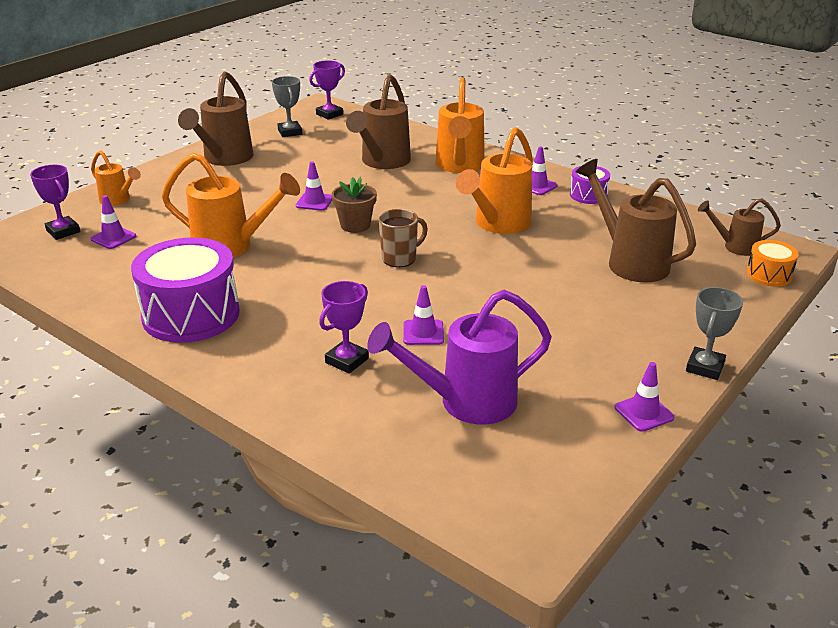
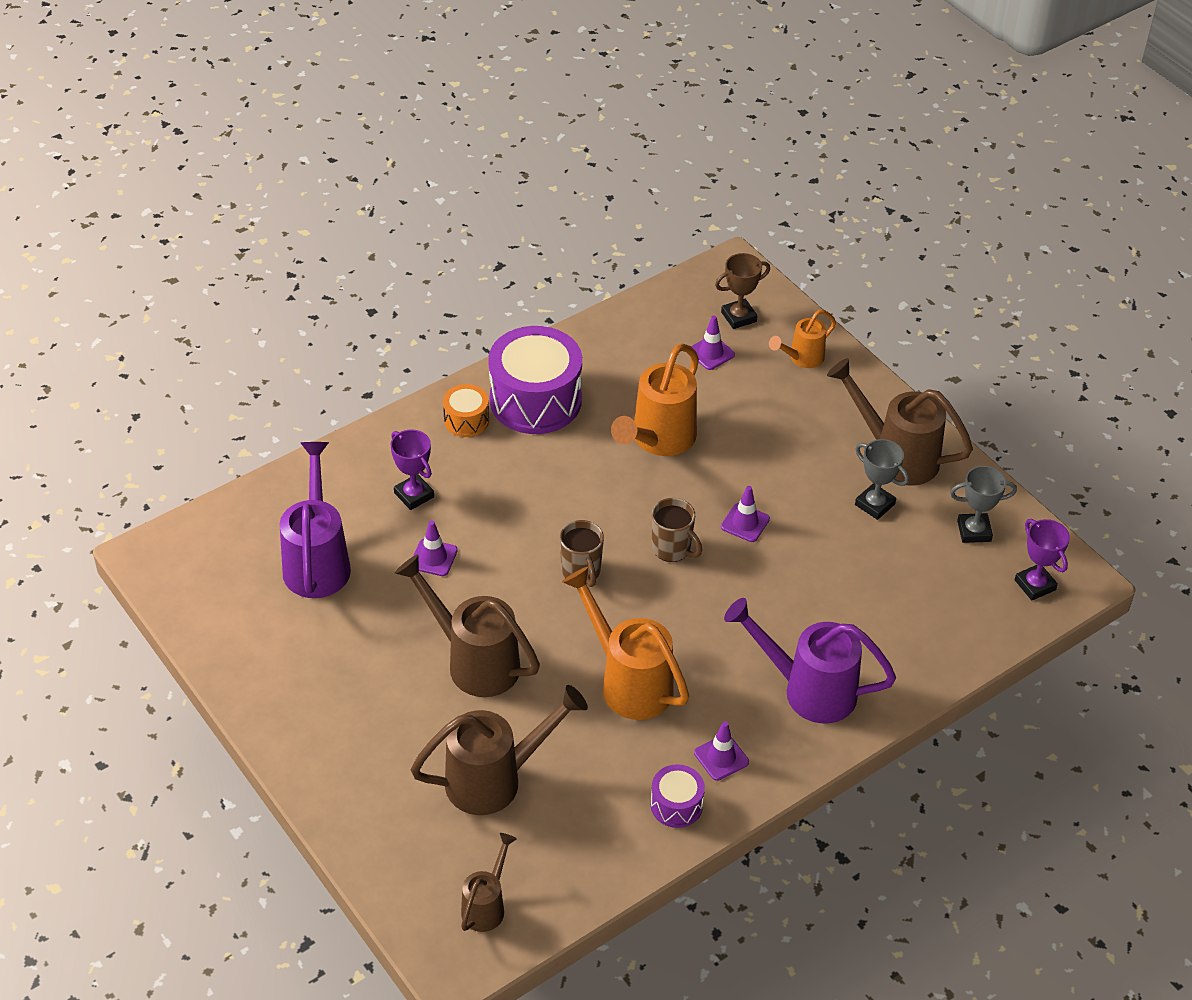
camera: 105 degrees right, 15 degrees up
purple trophy [30,165,80,240] -> brown trophy [715,253,770,329]
brown flower pot [332,177,377,233] -> brown mug [652,498,702,562]
brown watering can [346,74,411,169] -> brown watering can moved to [395,554,540,697]
orange watering can [435,77,485,173] -> purple watering can [724,598,896,723]
purple traffic cone [615,362,674,432] -> none
grey trophy [686,287,743,380] -> grey trophy moved to [855,439,909,520]
orange drum [746,240,799,287] -> orange drum moved to [443,384,489,437]

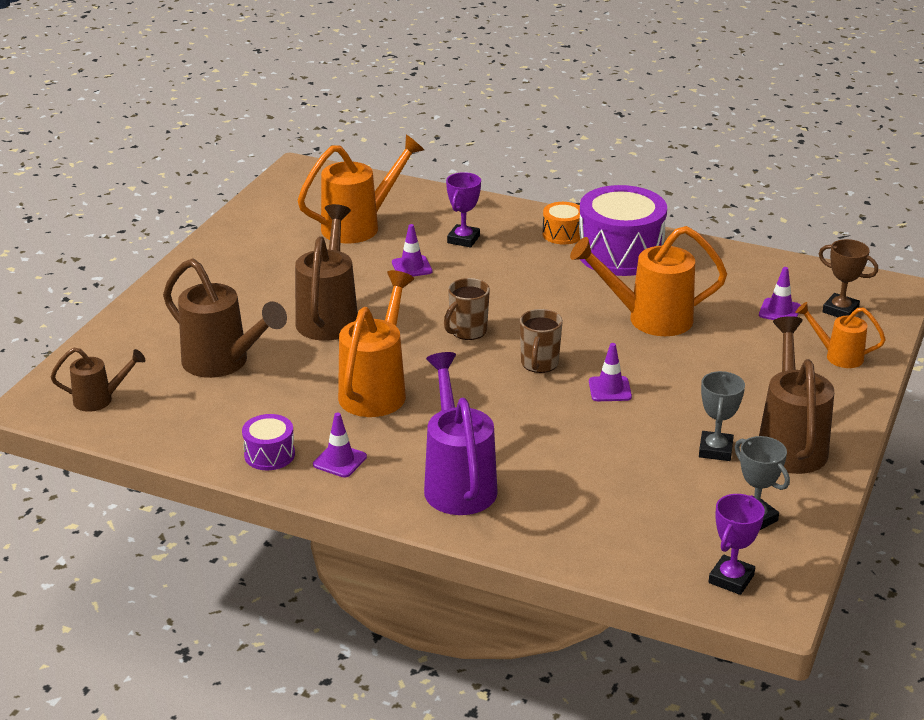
camera: 60 degrees right, 15 degrees down
purple watering can [280,442,351,598] -> orange watering can [298,135,424,243]

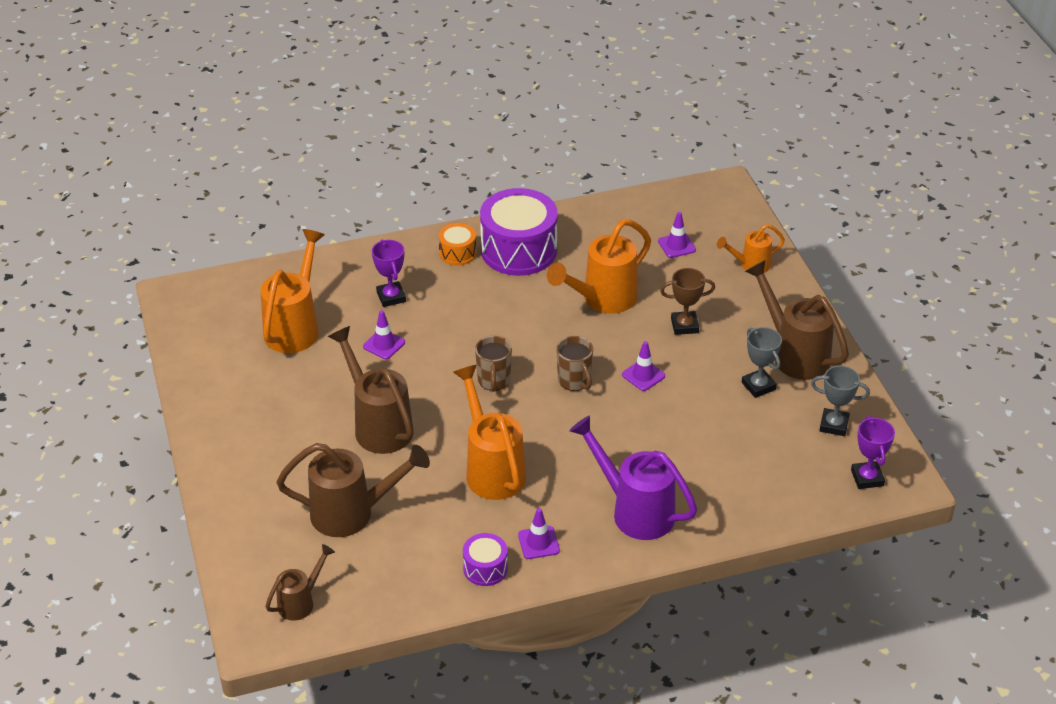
camera: 40 degrees left, 10 degrees up
brown trophy [819,239,878,317] -> brown trophy moved to [660,268,715,335]

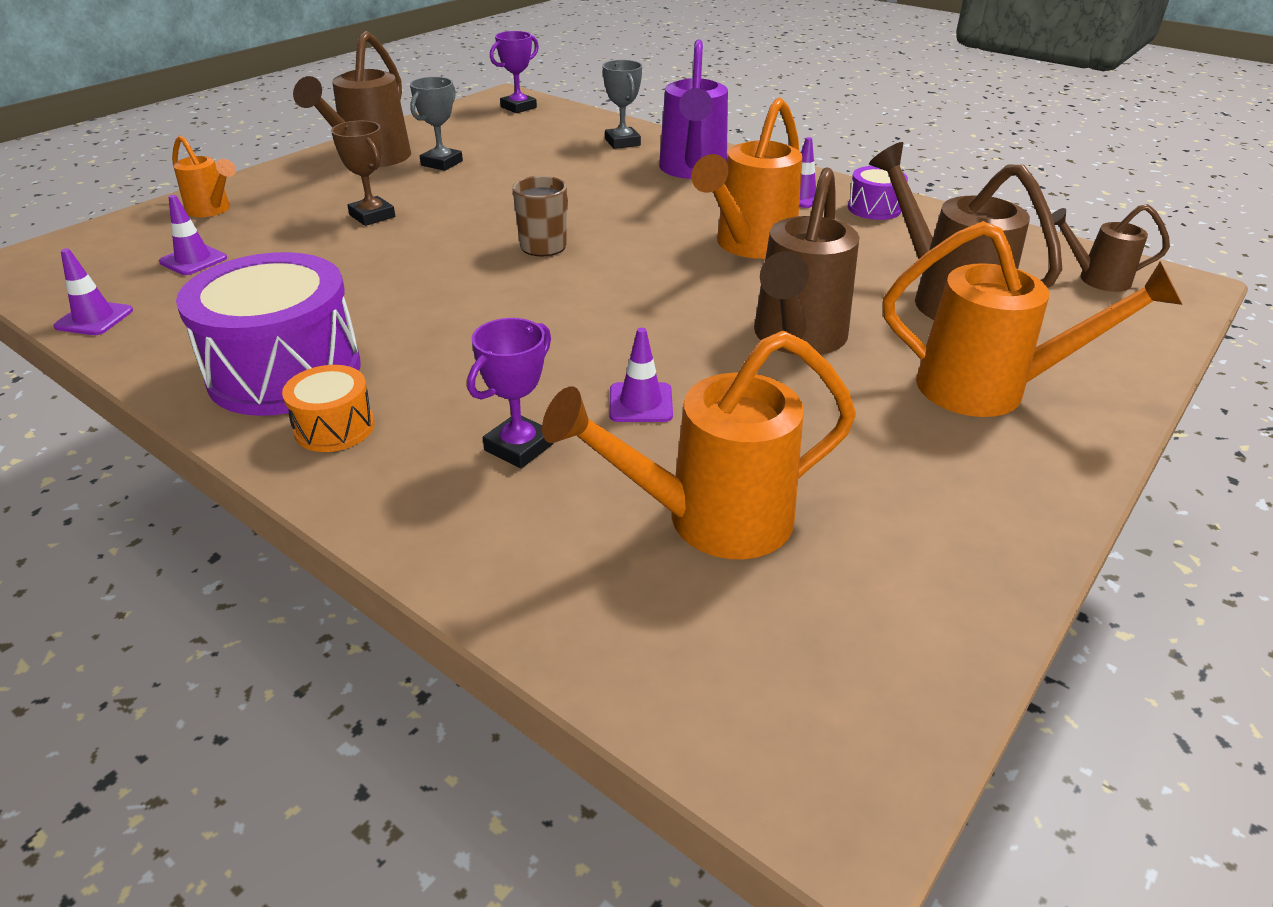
camera: 125 degrees left, 5 degrees down
brown mug [475,336,512,392] -> none
orange watering can [547,219,651,314] -> orange watering can moved to [883,221,1182,417]
purple traffic cone [622,341,665,391] -> purple traffic cone moved to [54,249,133,335]
grey trophy [811,366,870,436] -> grey trophy moved to [603,60,642,149]

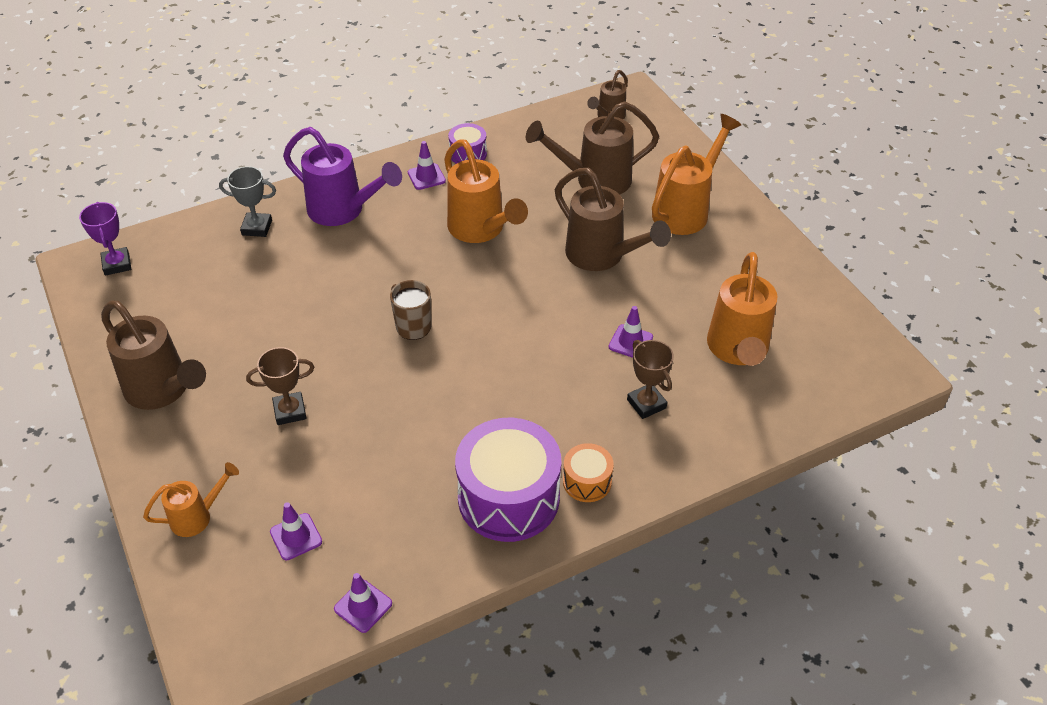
camera: 65 degrees left, 10 degrees up
grey trophy [410,77,463,171] -> none
purple trophy [467,318,554,468] -> brown trophy [627,340,674,419]

